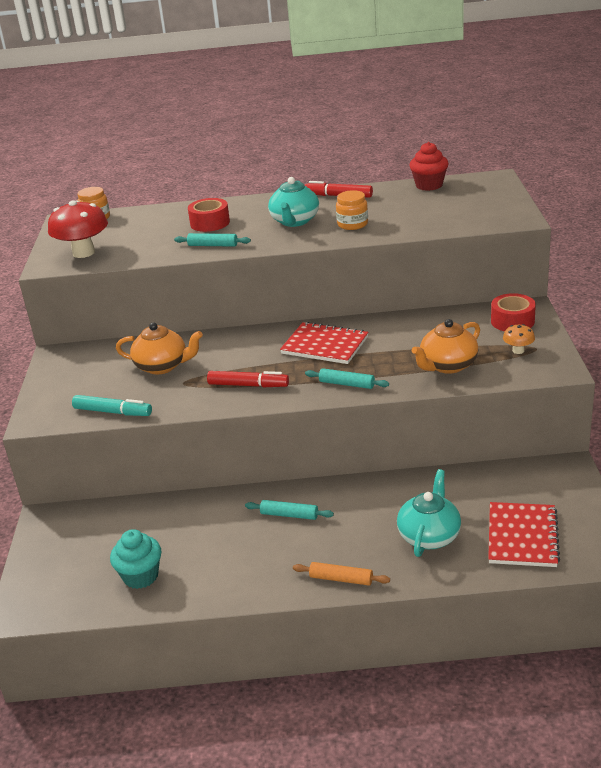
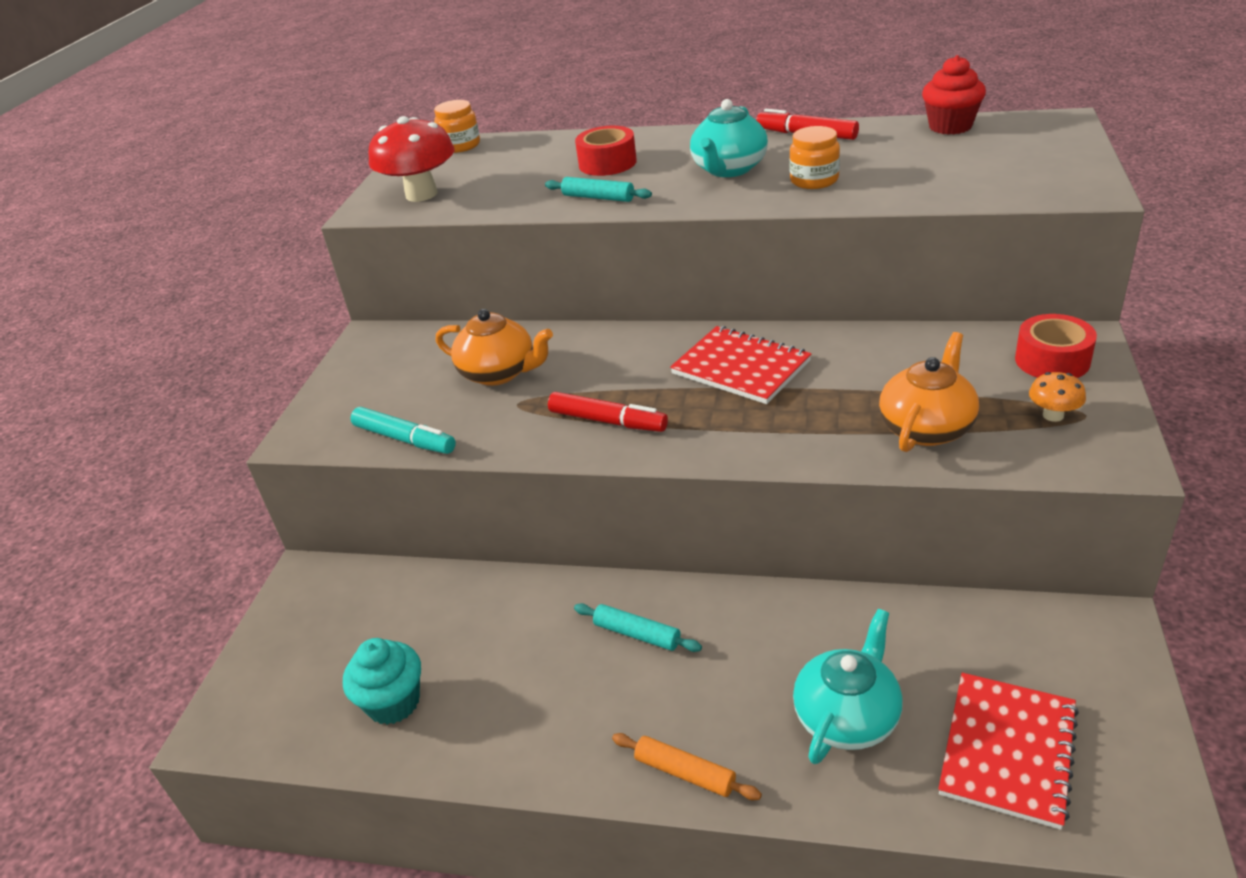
camera: 15 degrees right, 5 degrees up
turquoise rolling pin [305,368,389,389] -> none
orange teapot [412,319,480,374] -> orange teapot turned 150 degrees clockwise [879,332,979,452]

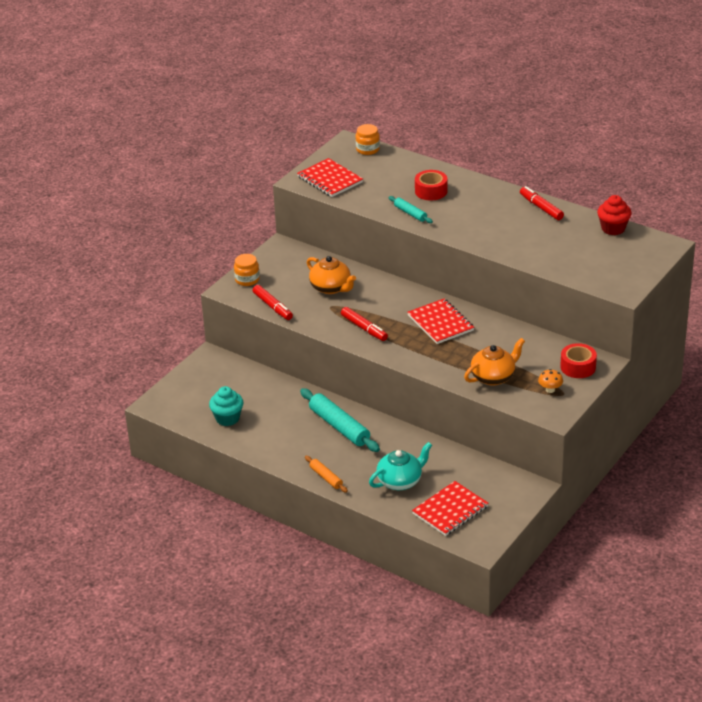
camera: 20 degrees right, 0 degrees up
turquoise marker [351,407,456,454] -> red marker [253,285,293,320]
red mushroom [368,116,455,202] -> red notebook [297,158,363,197]
turquoise rolling pin [574,603,702,652] -> turquoise rolling pin [300,388,380,452], size x1.86
turquoise teapot [690,99,768,177] -> none
orange jar [789,126,840,189] -> orange jar moved to [234,254,260,286]

